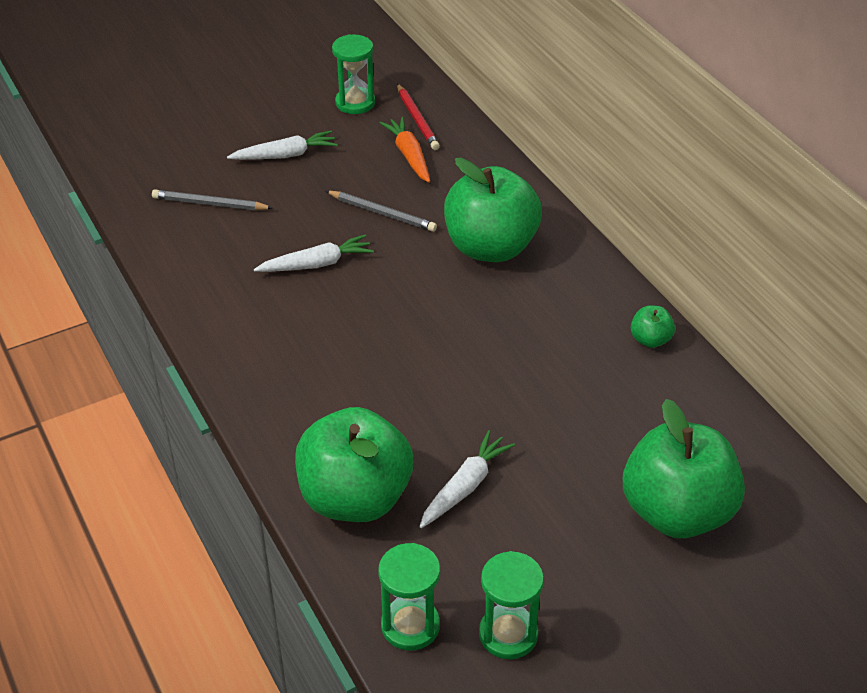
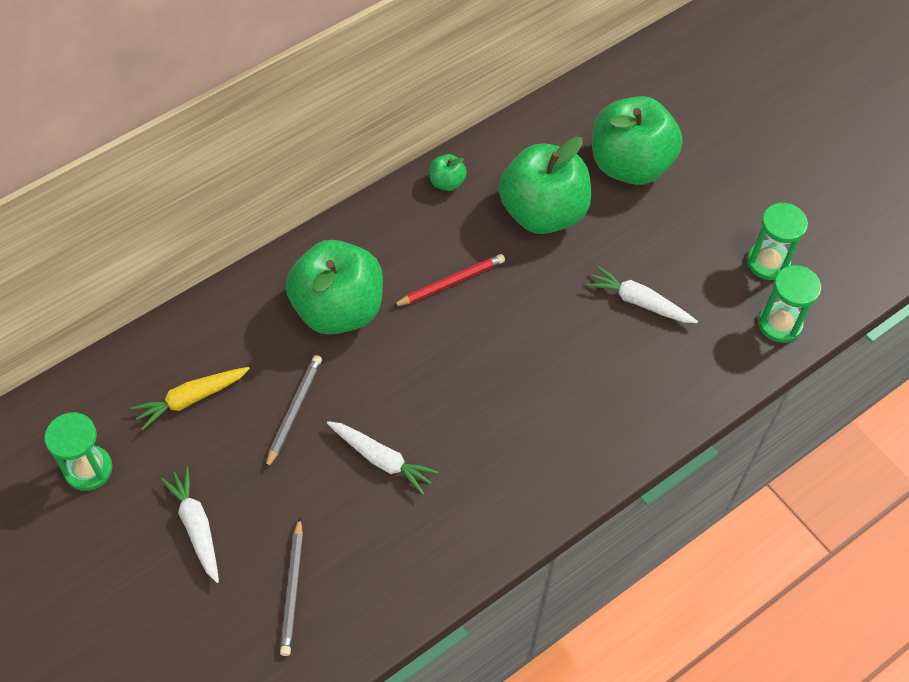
camera: 100 degrees left, 15 degrees up
white carrot [254,235,374,272] -> white carrot turned 150 degrees clockwise [327,421,439,495]
green apple [295,407,413,522] -> green apple moved to [499,137,591,234]
orange carrot [380,117,430,183] -> yellow carrot [131,367,250,431]
red pencil [397,84,440,150] -> red pencil moved to [392,254,505,307]

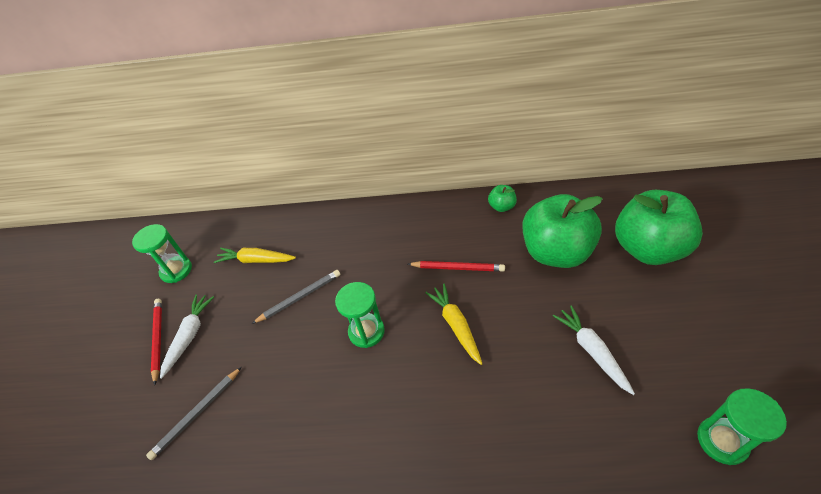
camera: 45 degrees right, 10 degrees down
green apple [286,240,383,335] -> none
white carrot [327,421,439,495] -> none
green hourglass [747,203,808,280] -> green hourglass moved to [335,282,385,348]
none -> red pencil [151,299,162,385]
none -> yellow carrot [425,284,482,365]

